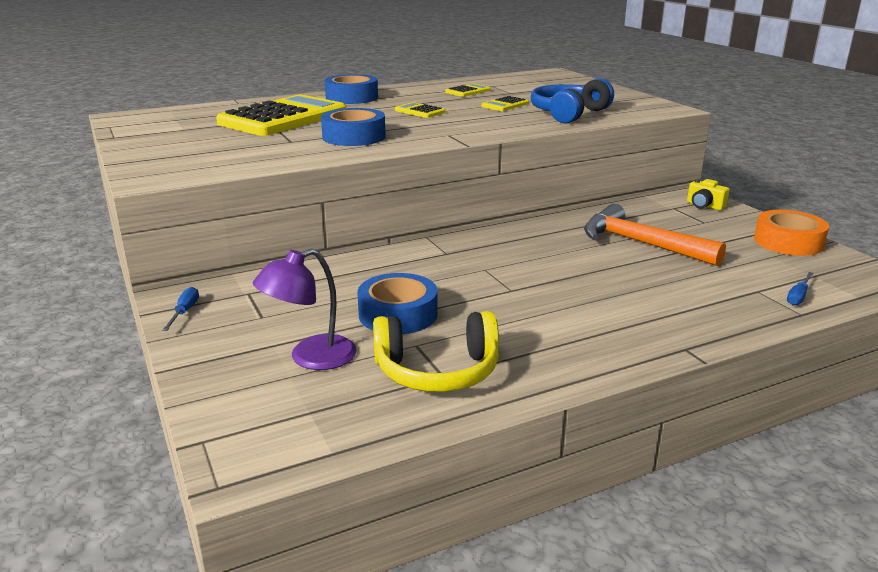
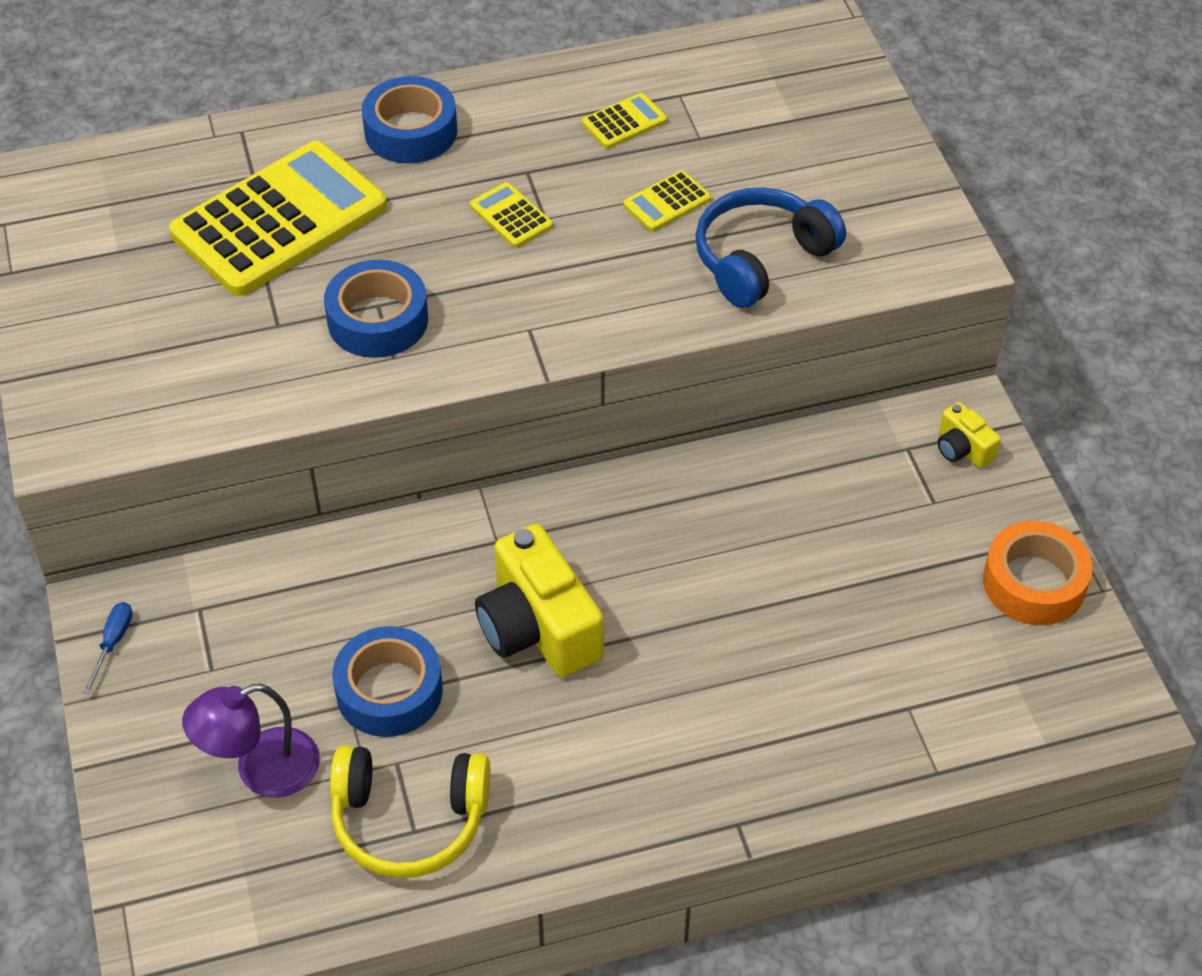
camera: 10 degrees right, 25 degrees up
orange hammer [584,204,726,266] -> none
blue screwdriver [787,272,813,305] -> none
none -> yellow camera [475,524,604,677]

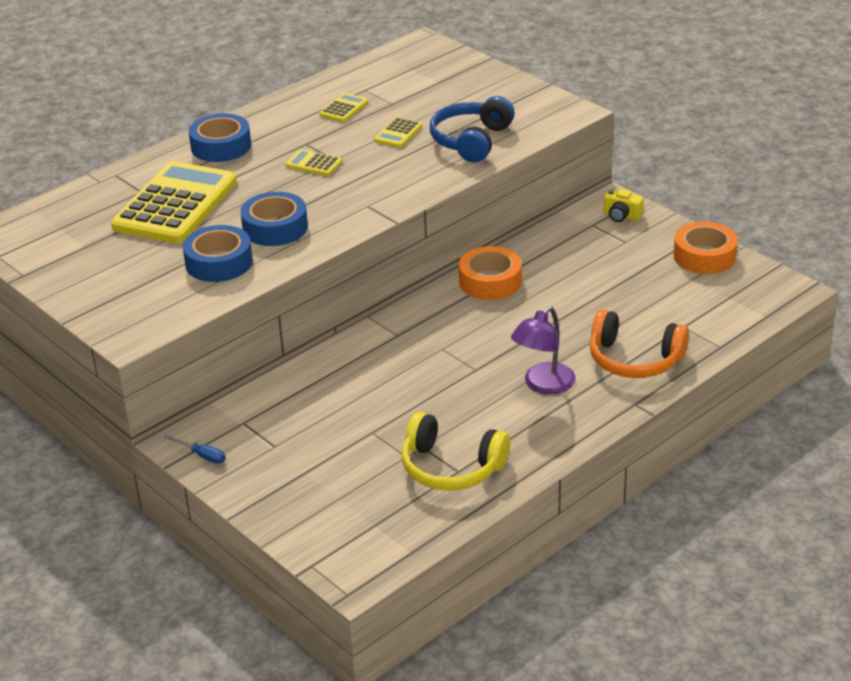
camera: 25 degrees left, 15 degrees down
blue screwdriver [83,602,133,694] -> blue screwdriver turned 135 degrees clockwise [164,434,225,464]
purple lamp [182,684,320,798] -> purple lamp moved to [511,306,576,394]
yellow headphones [330,745,490,878] -> yellow headphones turned 45 degrees clockwise [402,412,510,491]
blue tape [333,626,443,737] -> blue tape moved to [183,225,253,282]
yellow camera [475,524,604,677] -> none
none -> orange tape [459,246,522,300]
none -> orange headphones [589,309,689,378]

